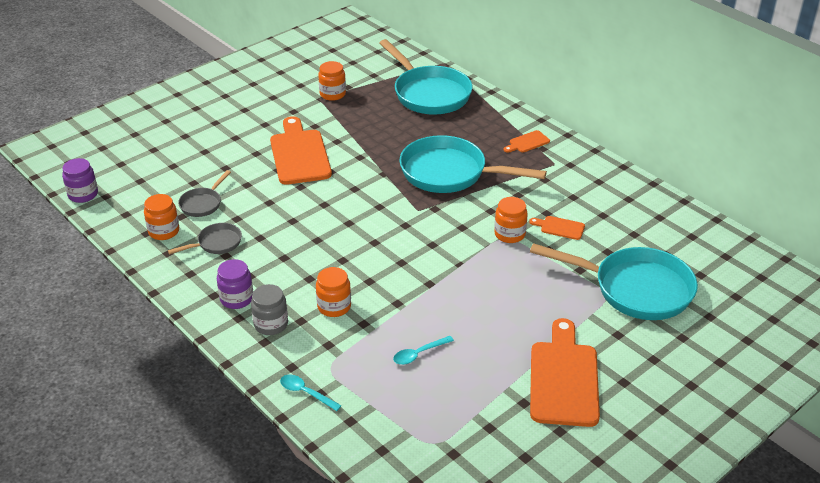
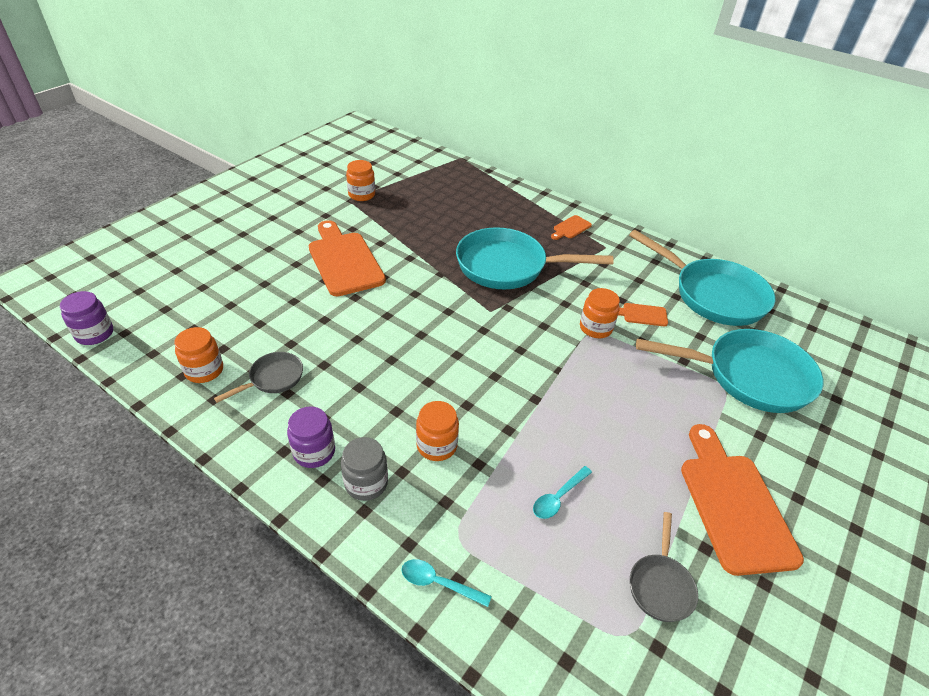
camera: 15 degrees left, 5 degrees up
grey pan [178,170,231,217] -> grey pan moved to [630,512,698,622]
turquoise pan [379,39,472,115] -> turquoise pan moved to [629,230,775,326]

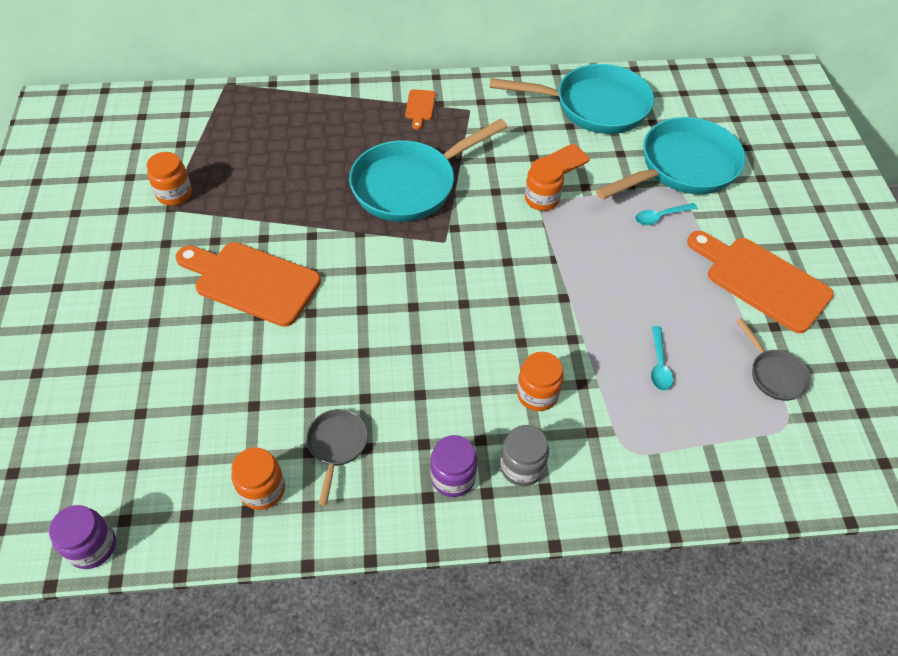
camera: 40 degrees left, 10 degrees up
turquoise spoon [401,559,492,607] -> turquoise spoon moved to [635,203,698,225]

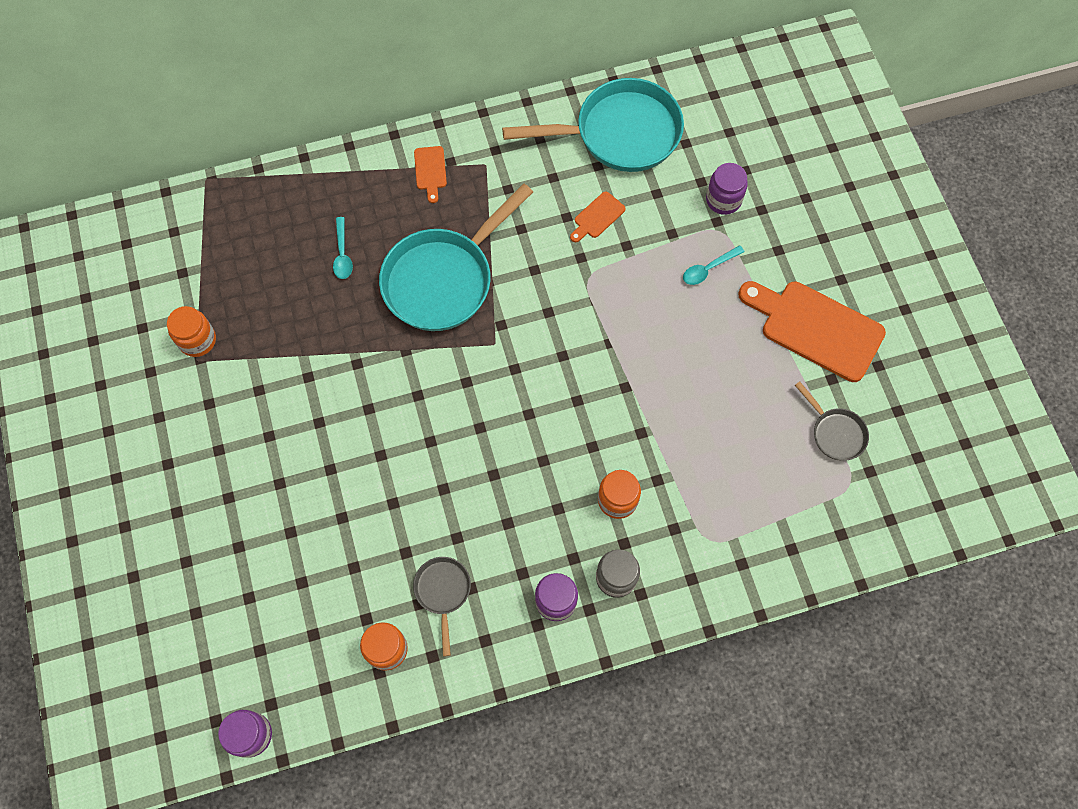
camera: 10 degrees left, 15 degrees up
orange cutting board [176,242,321,327] -> none
orange jar [525,157,564,211] -> none
turquoise pan [596,117,746,200] -> purple jar [706,163,748,215]
turquoise spoon [651,326,673,391] -> turquoise spoon moved to [333,217,353,279]

